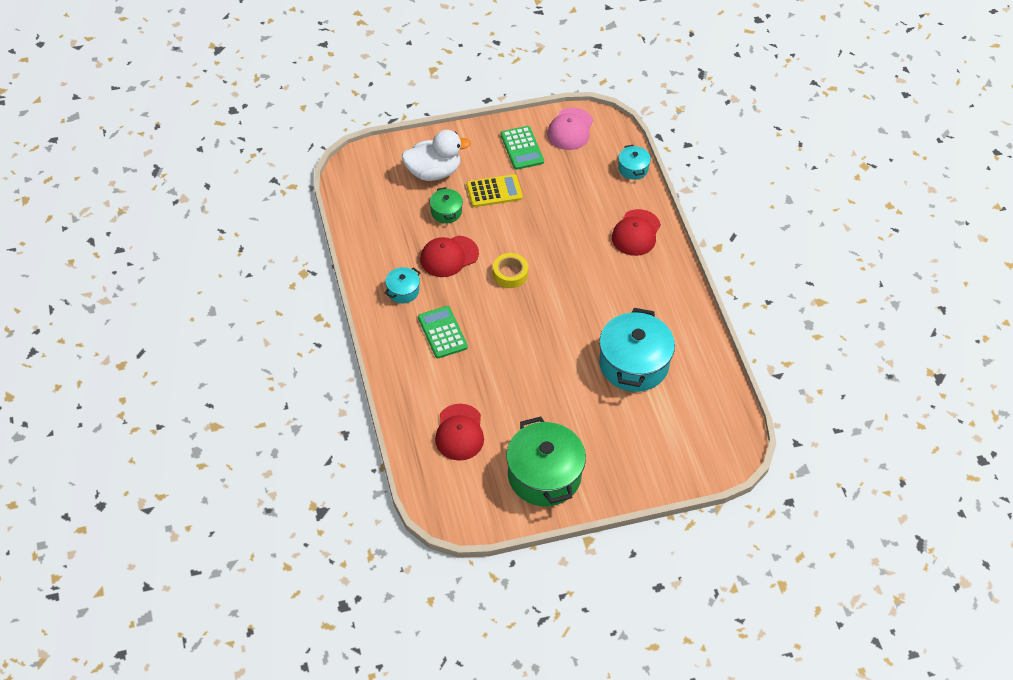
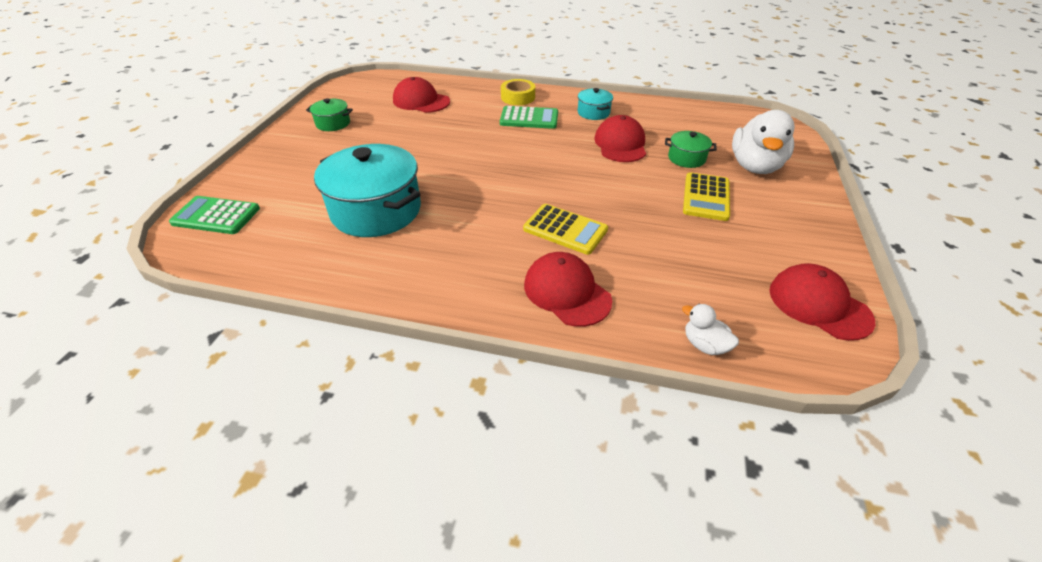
camera: 120 degrees right, 10 degrees down
yellow tape [493,253,528,288] -> yellow tape moved to [501,79,535,105]
green calculator [501,126,544,170] -> green calculator moved to [169,196,260,234]
green pot [506,416,586,506] -> green pot [306,98,353,131], size x0.47
pink cap [547,108,593,150] -> red cap [769,263,875,341]
turquoise pot [618,145,651,180] -> white duck [682,304,739,355]
none -> yellow calculator [523,204,608,255]

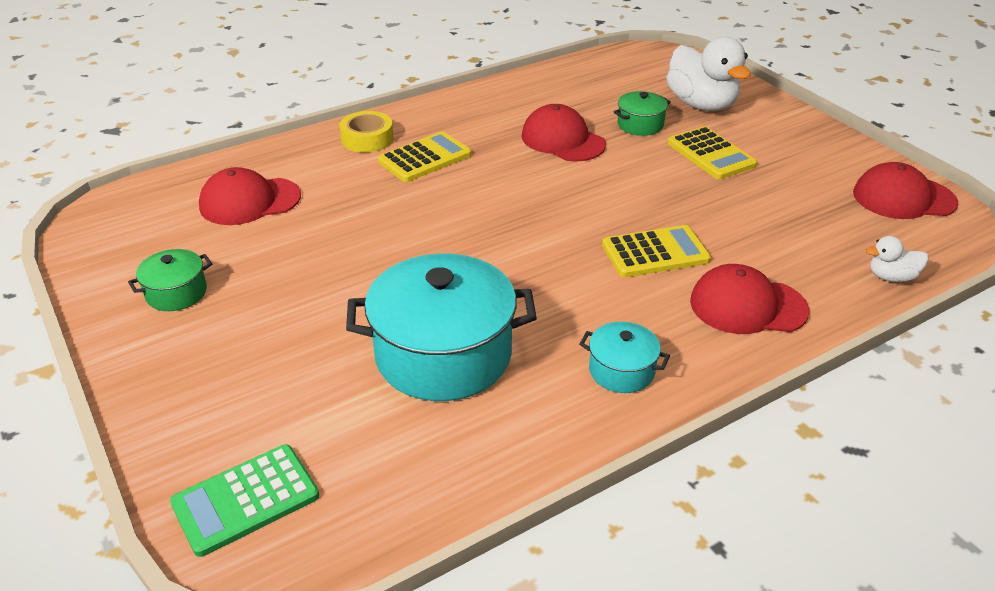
camera: 45 degrees left, 5 degrees down
green calculator [500,106,558,129] -> yellow calculator [378,131,471,182]
turquoise pot [578,88,613,120] -> turquoise pot moved to [579,322,670,393]

